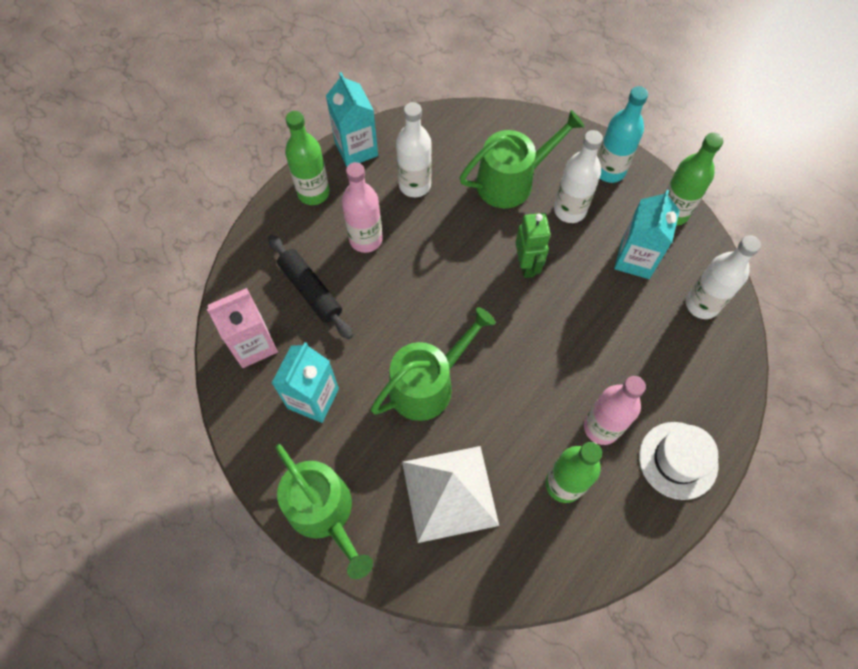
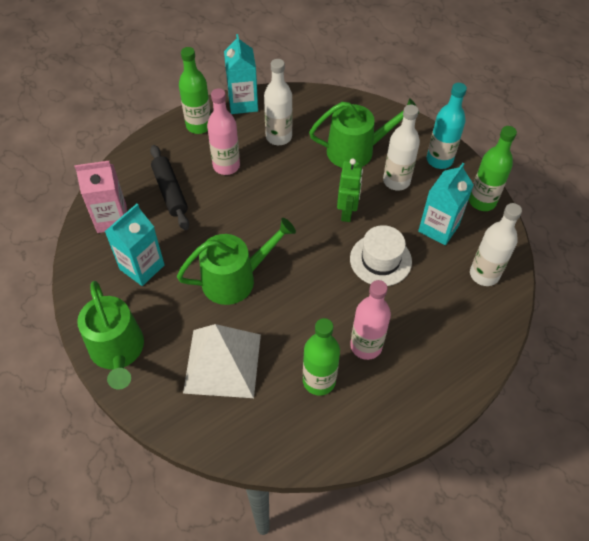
camera: 15 degrees right, 10 degrees down
white hat [639,422,719,500] -> white hat moved to [350,225,412,286]

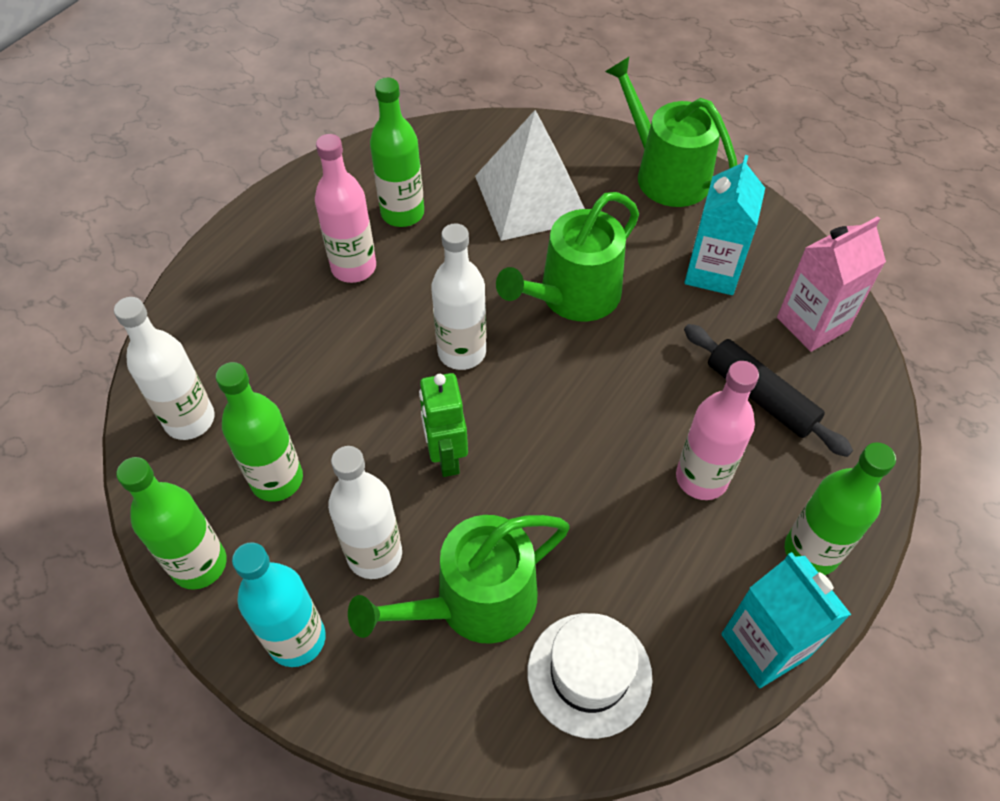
camera: 160 degrees right, 0 degrees up
white bottle [264,59,293,145] -> white bottle moved to [431,223,486,370]
white hat [350,225,412,286] -> white hat moved to [527,613,652,739]
turquoise carton [418,163,474,245] -> green bottle [215,362,303,502]

